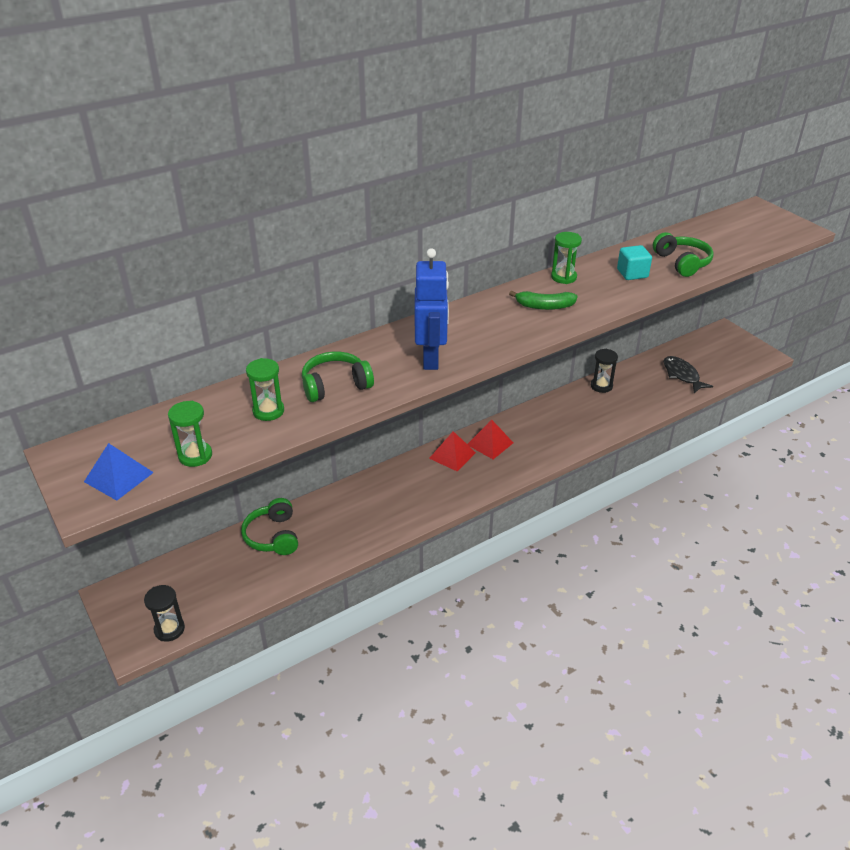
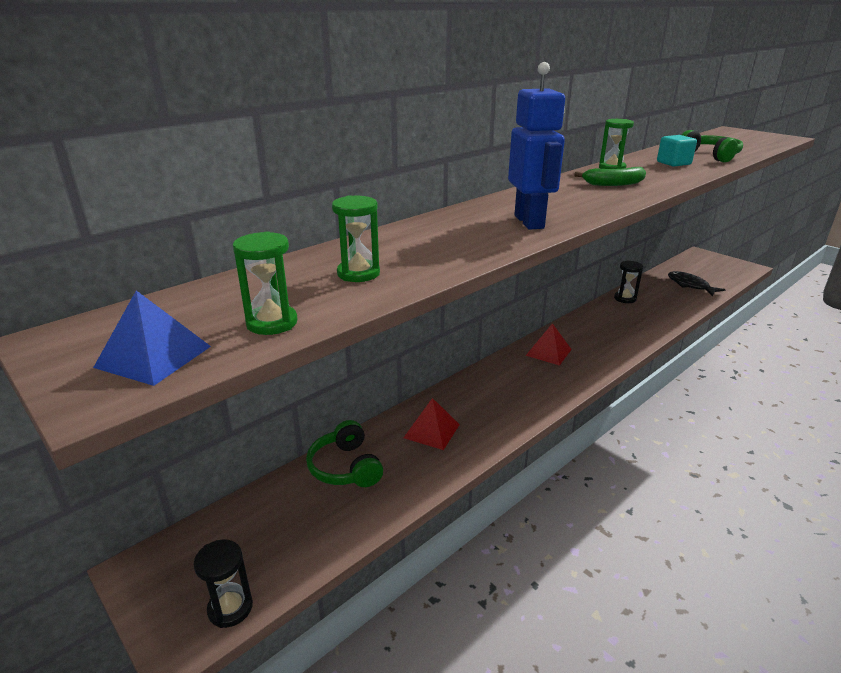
camera: 10 degrees left, 10 degrees down
green headphones [302,352,374,402] -> none
red pyramid [429,431,476,472] -> red pyramid moved to [404,398,460,450]

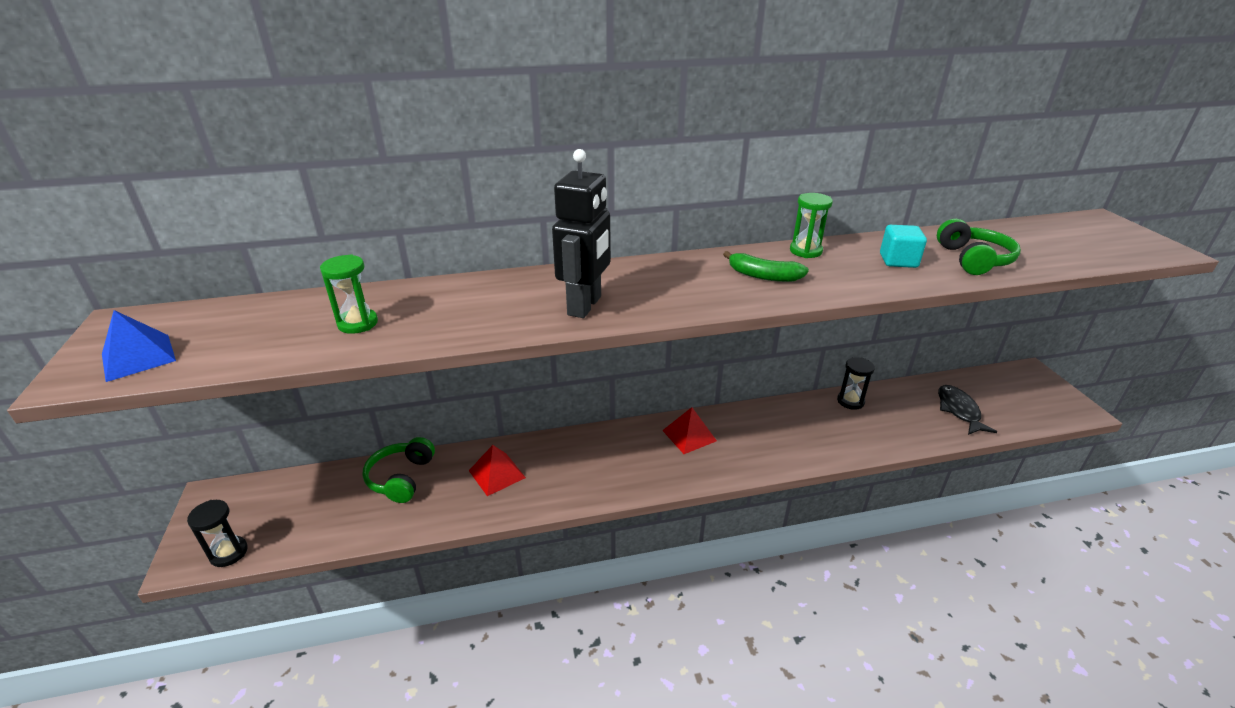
camera: 30 degrees right, 5 degrees up
green hourglass [233,232,298,335] -> none
blue robot [508,62,565,230] -> black robot [552,149,611,318]

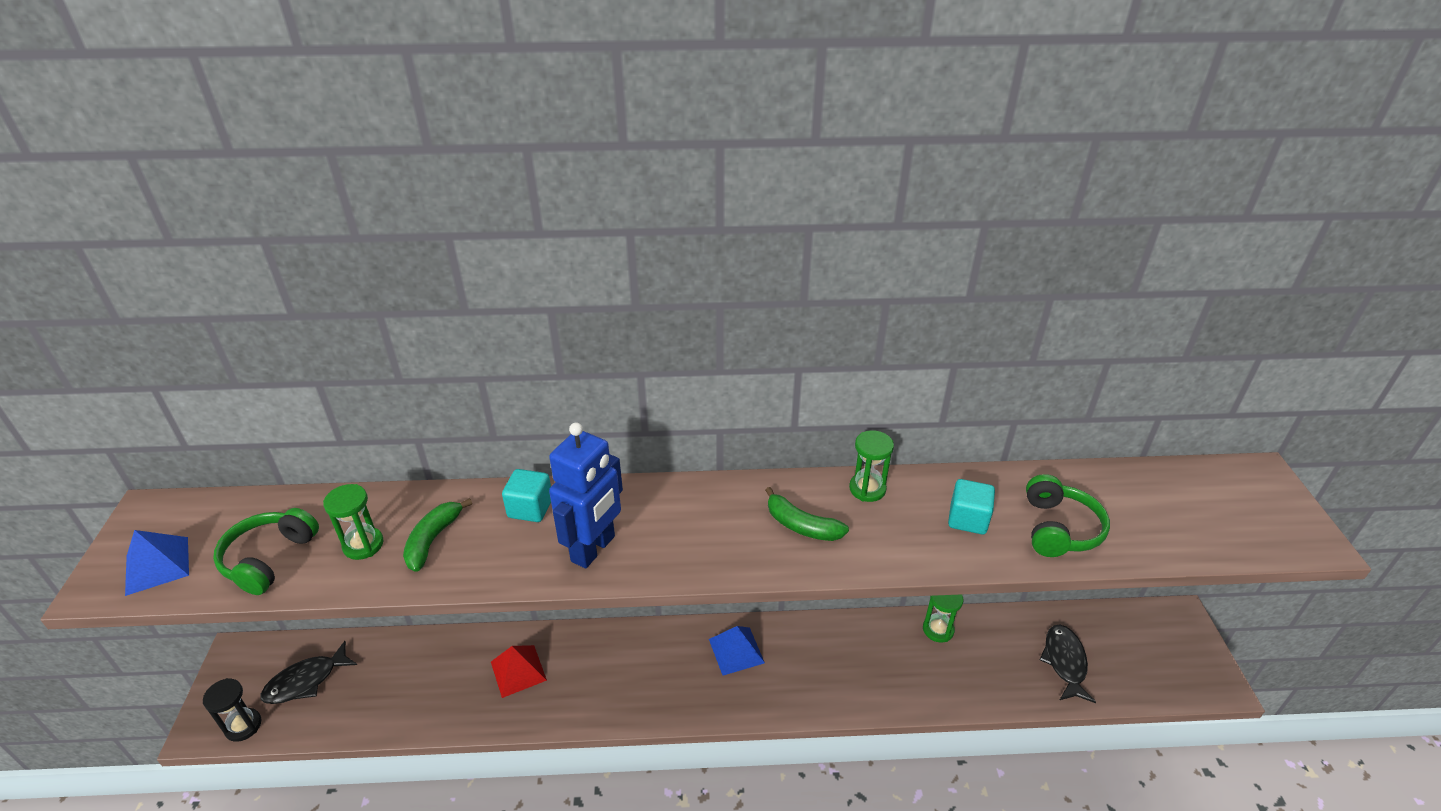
camera: 10 degrees right, 5 degrees up
green headphones [362,437,435,503] -> green headphones moved to [213,508,319,595]
black robot [552,149,611,318] -> blue robot [549,422,623,568]
red pyramid [662,407,717,454] -> blue pyramid [709,626,765,676]
black hourglass [837,357,875,410] -> green hourglass [923,594,963,643]
none -> black fish [260,641,357,704]
none -> green banana [403,498,472,572]
none -> turquoise cube [502,469,551,522]

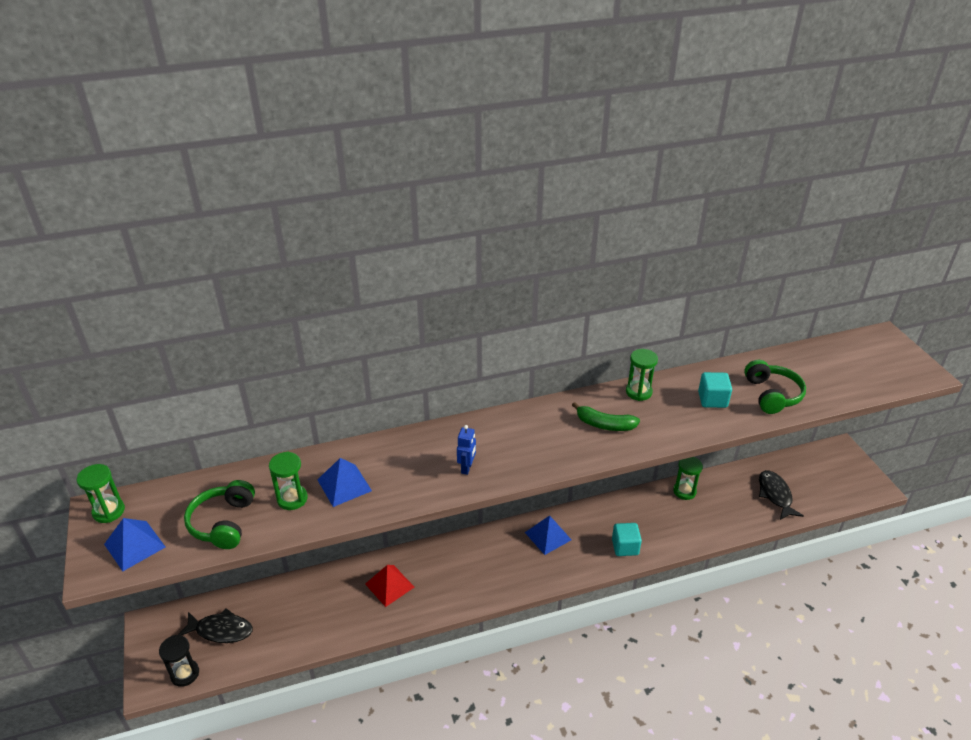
camera: 15 degrees left, 0 degrees up
black fish [260,641,357,704] -> black fish turned 120 degrees counterclockwise [178,608,253,643]
green banana [403,498,472,572] -> blue pyramid [318,458,372,507]
turquoise cube [502,469,551,522] -> turquoise cube moved to [612,523,642,556]
blue robot [549,422,623,568] -> blue robot [457,425,476,475], size x0.48
none -> green hourglass [77,464,125,523]

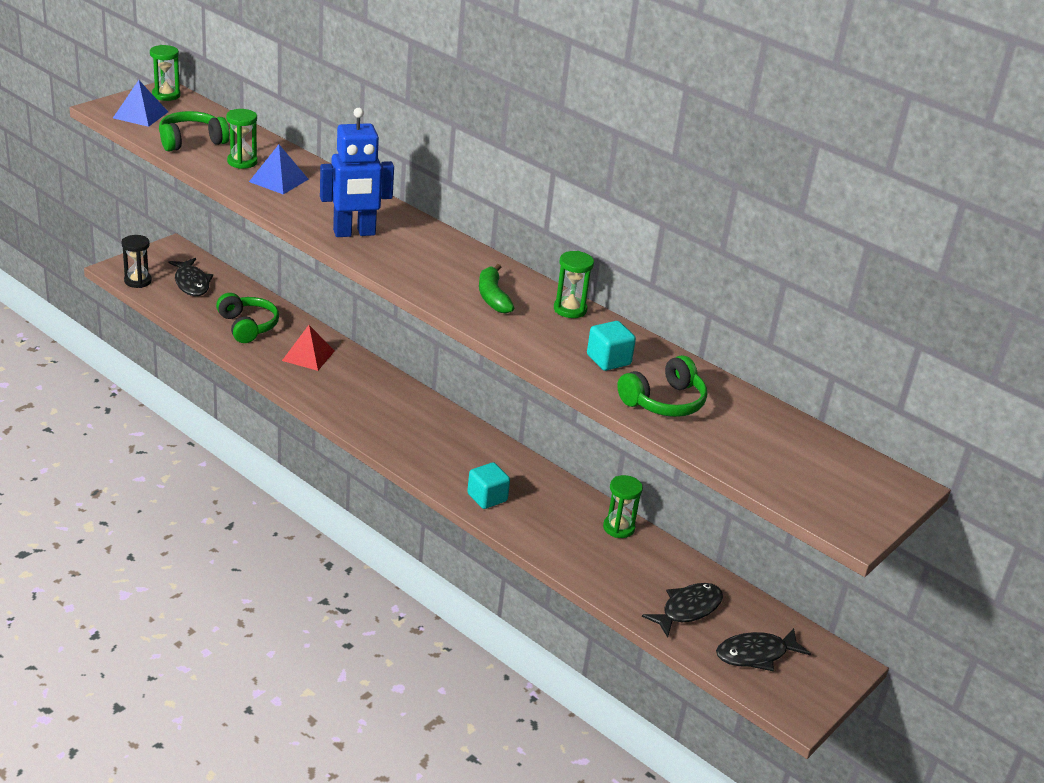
camera: 55 degrees right, 5 degrees down
blue robot [457,425,476,475] -> blue robot [320,108,394,237], size x2.09
blue pyramid [525,515,571,555] -> none
none -> green headphones [216,293,279,343]
none -> black fish [716,628,811,671]

